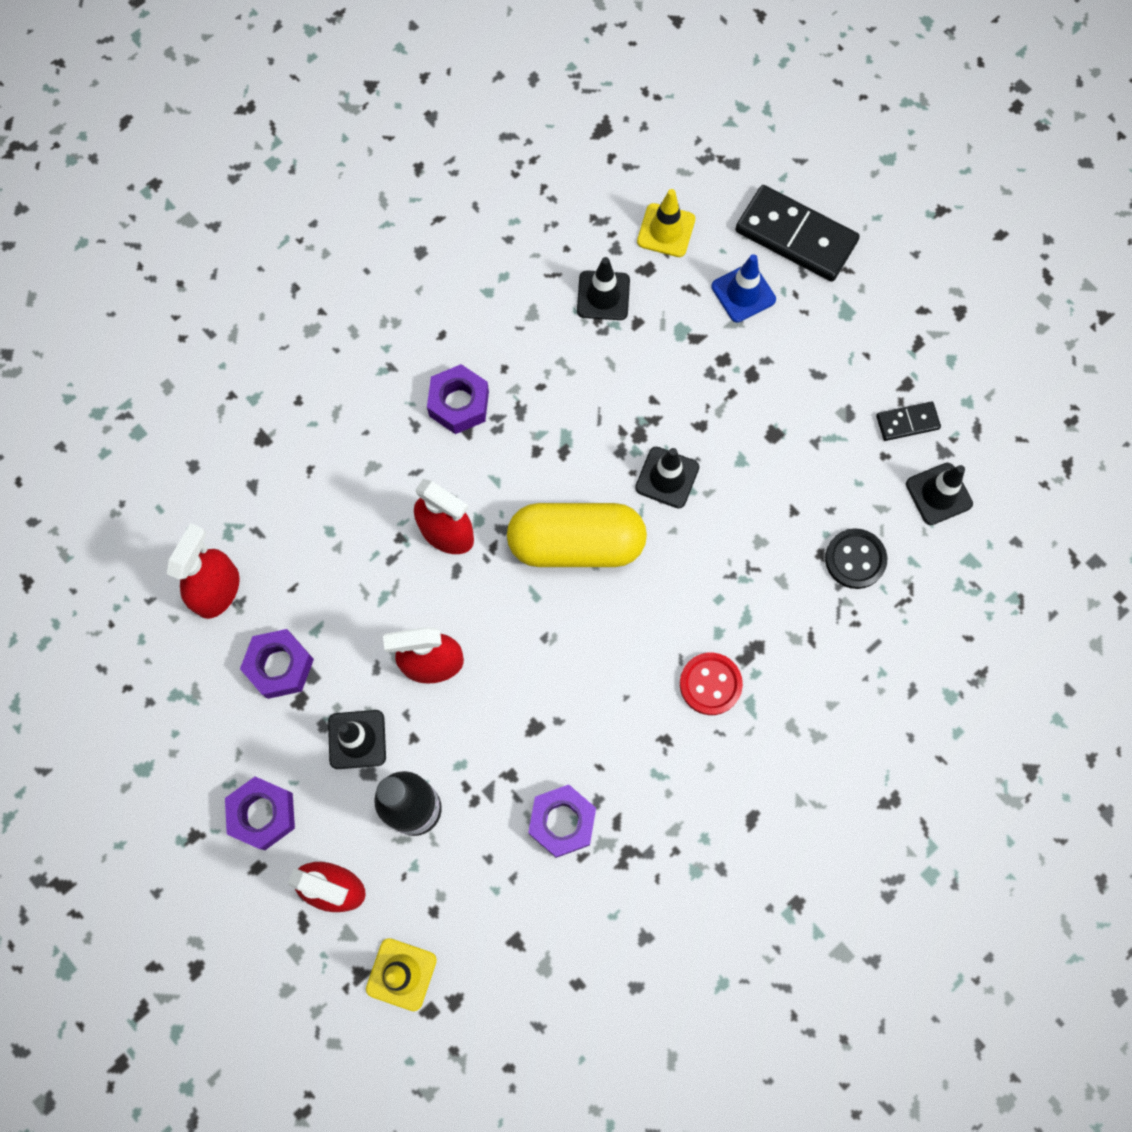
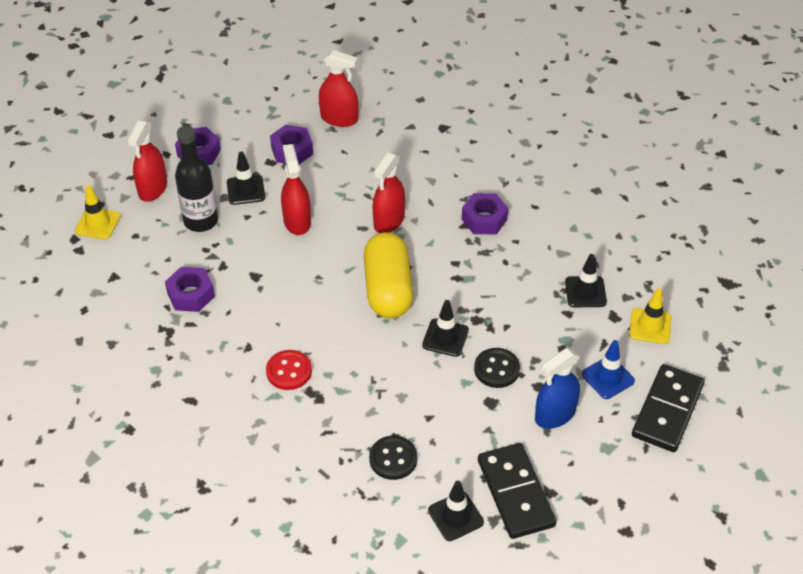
camera: 85 degrees right, 25 degrees down
black domino [876,401,941,441] -> black domino [478,443,557,539], size x1.99
none -> black button [474,348,520,388]
none -> blue spray bottle [535,348,580,429]

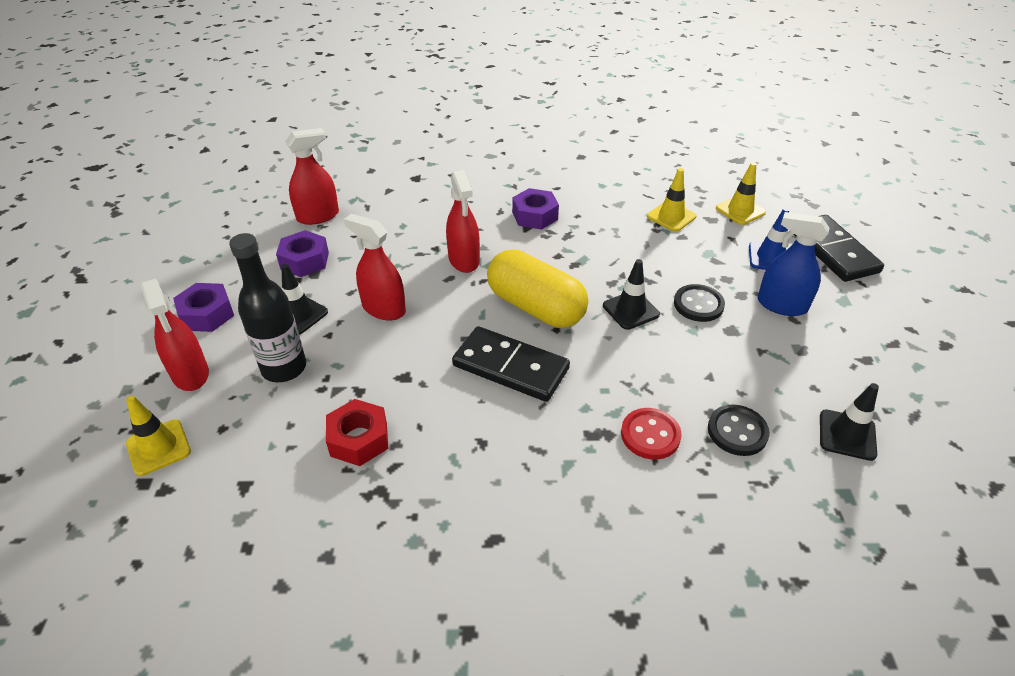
camera: 45 degrees left, 5 degrees down
purple nut [165,267,215,312] -> red nut [326,399,389,466]
red button [266,350,312,390] -> red button moved to [621,408,682,459]
black domino [478,443,557,539] -> black domino moved to [452,326,570,402]
blue spray bottle [535,348,580,429] -> blue spray bottle turned 105 degrees clockwise [758,212,829,316]
black traffic cone [565,254,607,307] -> yellow traffic cone [647,168,696,232]

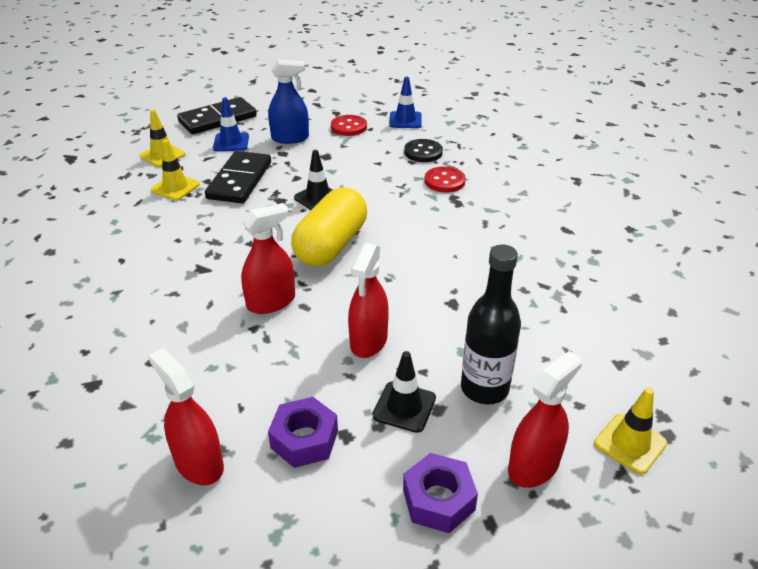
camera: 105 degrees left, 5 degrees down
red nut [326,399,389,466] -> none
black domino [452,326,570,402] -> black domino moved to [205,151,271,203]
purple nut [512,188,559,230] -> none
black button [674,284,725,322] -> none
blue spray bottle [758,212,829,316] -> blue spray bottle turned 105 degrees counterclockwise [268,59,309,144]
black traffic cone [820,383,879,461] -> blue traffic cone [389,77,422,128]
none -> red button [331,115,367,136]

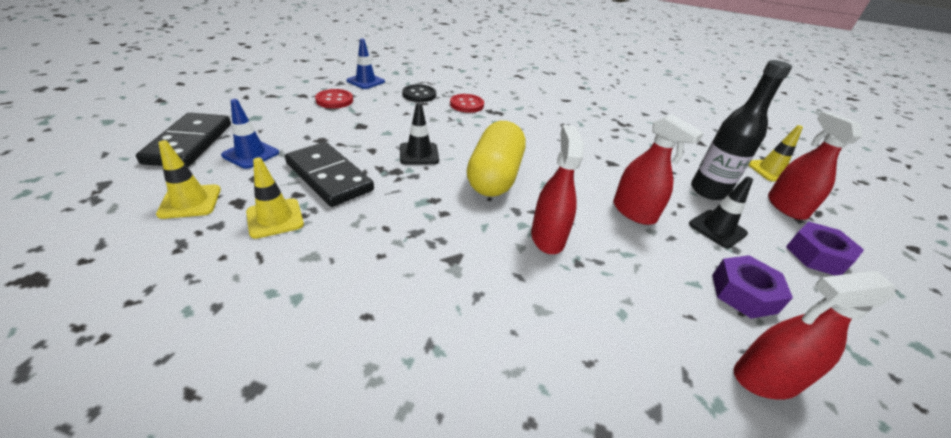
camera: 60 degrees left, 0 degrees up
blue spray bottle [268,59,309,144] -> none
yellow capsule [291,187,367,267] -> yellow capsule turned 45 degrees clockwise [467,121,526,197]

